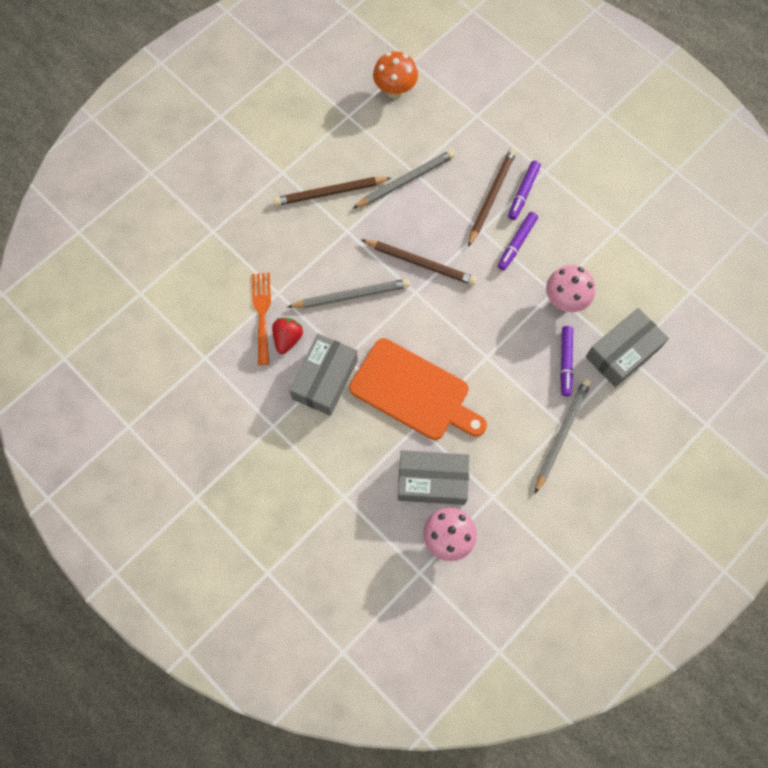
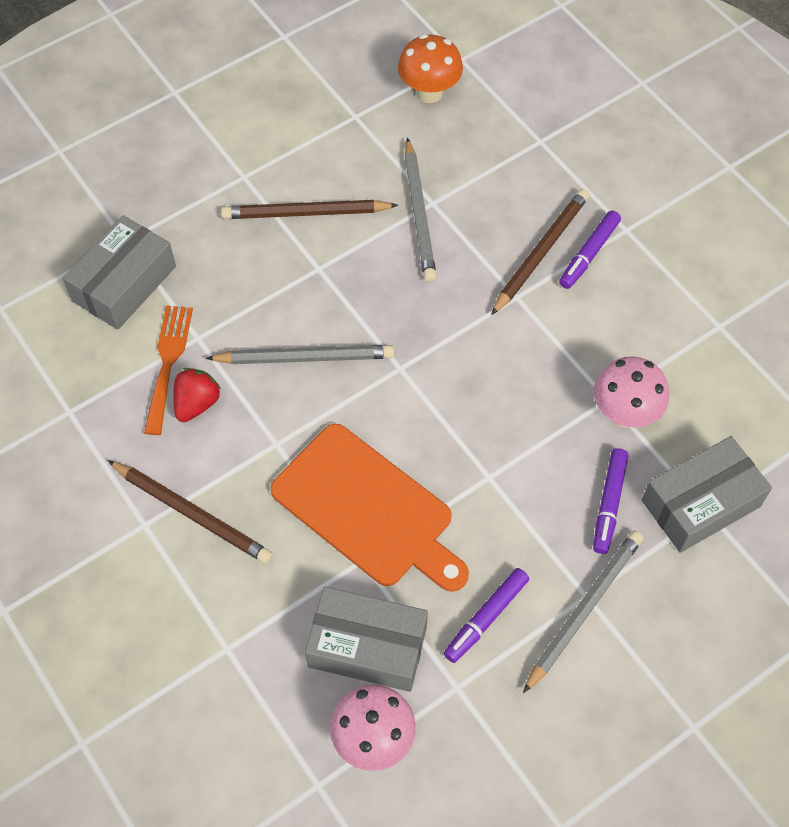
camera: 10 degrees right, 10 degrees down
grey box [289,334,358,416] -> grey box moved to [63,215,176,330]
grey pencil [352,149,455,209] -> grey pencil turned 105 degrees clockwise [405,138,437,282]
brown pencil [361,239,477,285] -> brown pencil moved to [108,460,273,564]
purple marker [498,212,538,271] -> purple marker moved to [444,568,529,663]

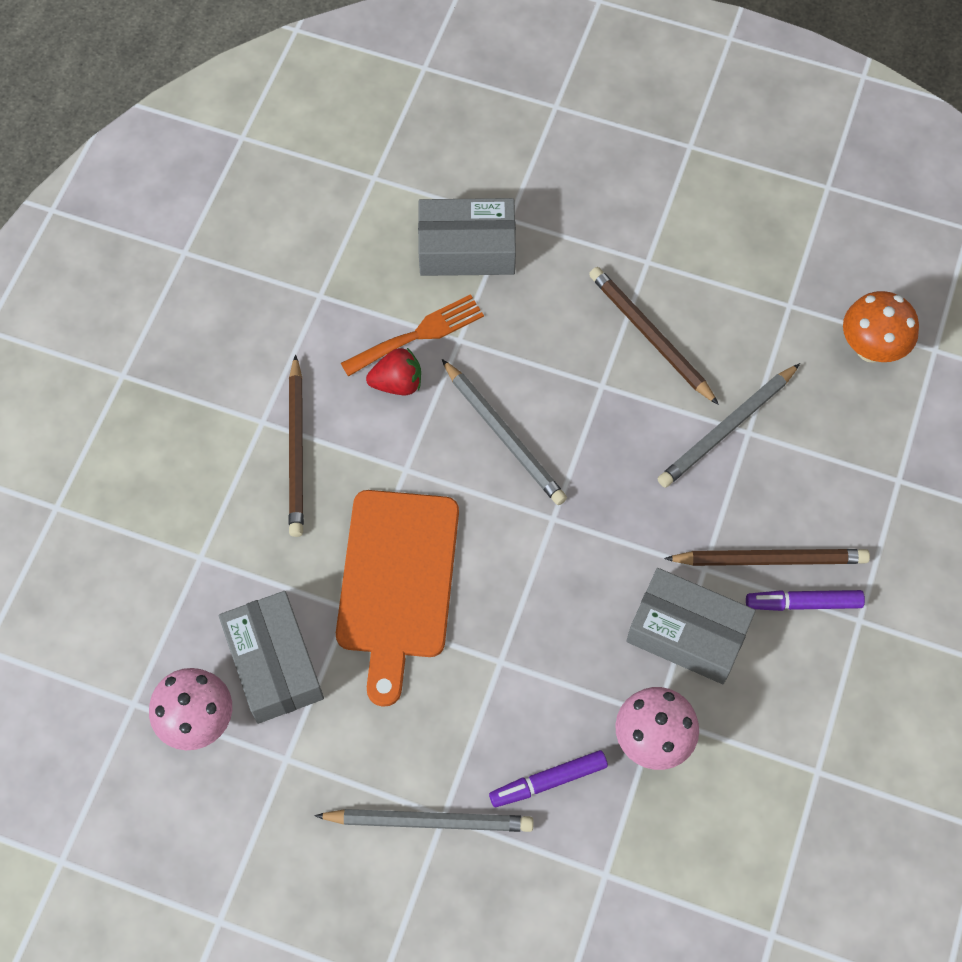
camera: 55 degrees right, 5 degrees up
purple marker [444,568,529,663] -> none
grey box [642,436,772,553] -> grey box moved to [626,568,756,684]

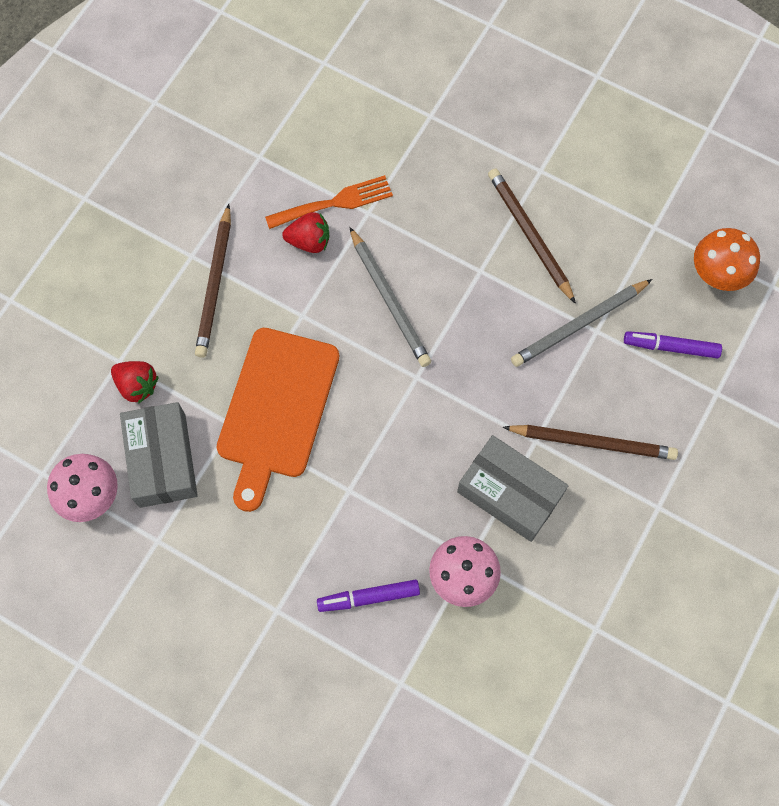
camera: 10 degrees right, 5 degrees up
grey pencil [314,809,534,832] -> none
grey box [418,198,516,276] -> none
purple marker [746,590,865,611] -> purple marker moved to [624,331,722,359]
none -> red strawberry [111,361,159,404]

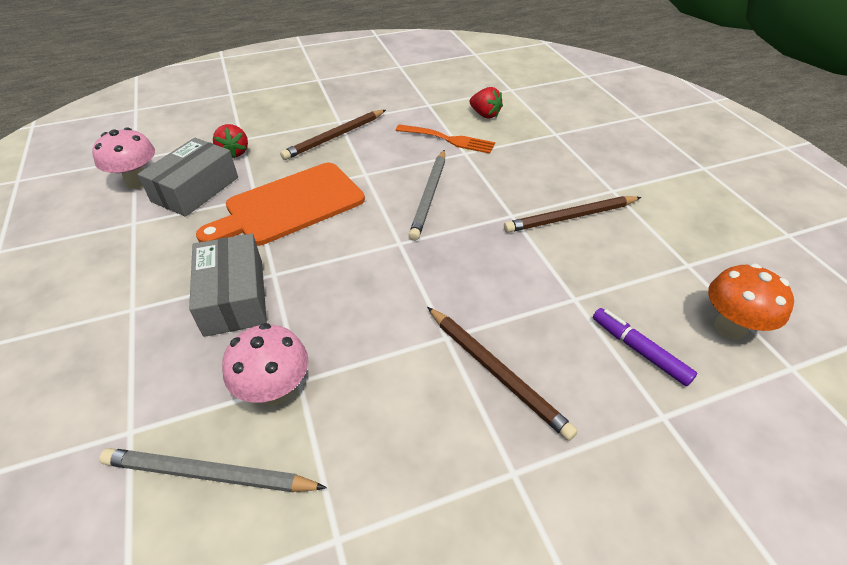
camera: 40 degrees right, 25 degrees down
red strawberry [282,212,329,253] -> red strawberry moved to [470,87,503,119]
purple marker [317,580,420,612] -> none
grey box [457,435,568,542] -> grey box moved to [189,234,267,337]
brown pencil [488,168,576,304] -> brown pencil turned 120 degrees counterclockwise [504,196,641,233]
grey pencil [511,279,653,367] -> grey pencil moved to [99,448,327,492]

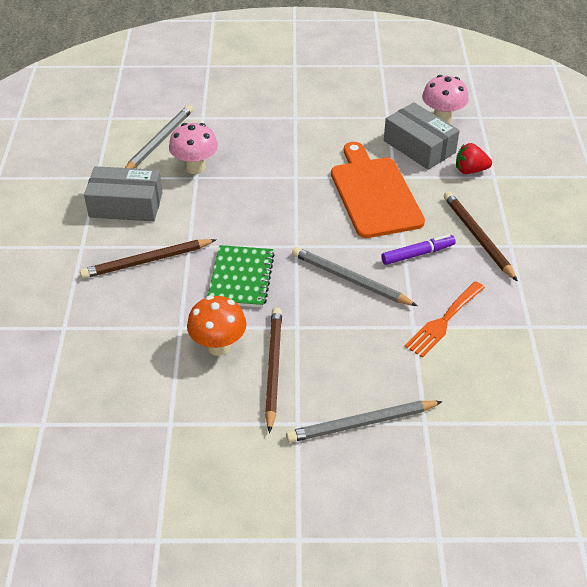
camera: 110 degrees right, 0 degrees up
grey box [189,234,267,337] -> grey box moved to [84,166,163,221]
red strawberry [470,87,503,119] -> none
purple marker [593,308,697,386] -> purple marker moved to [381,234,456,265]
orange mushroom [708,263,794,340] -> orange mushroom moved to [187,296,247,356]
none -> green notebook [208,245,275,308]
none -> grey pencil [286,401,443,443]

